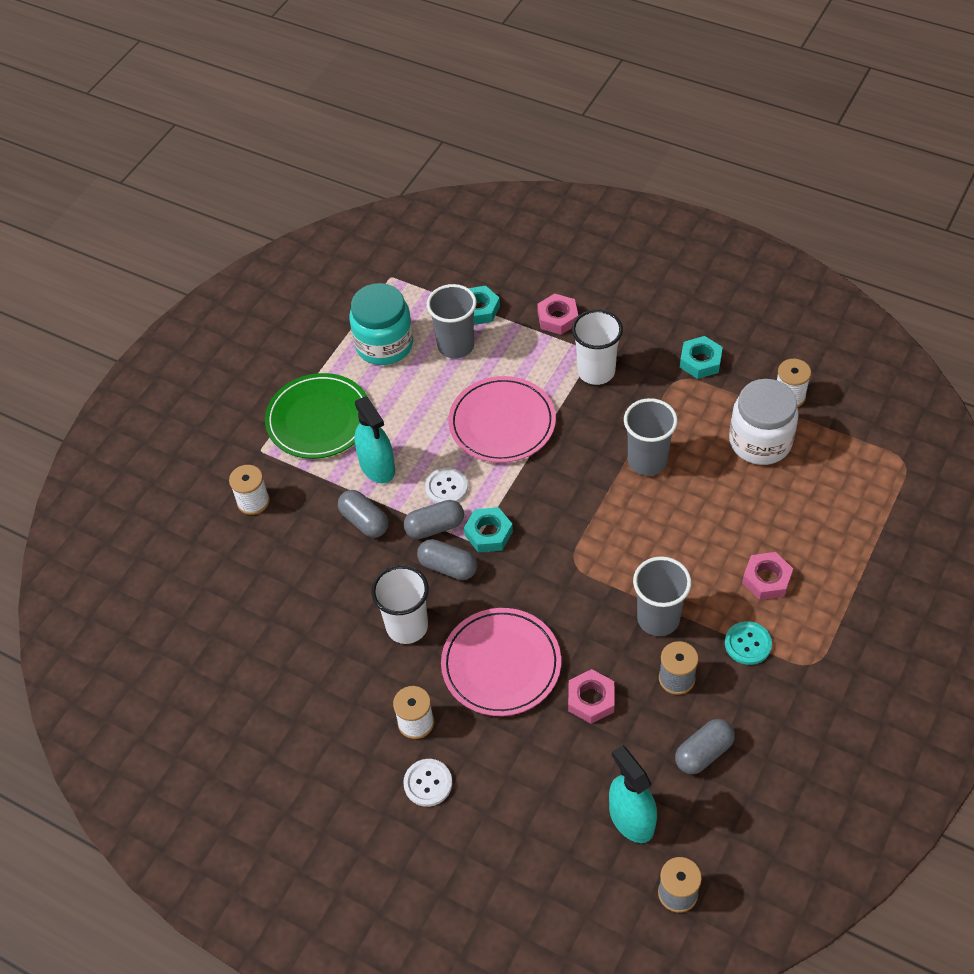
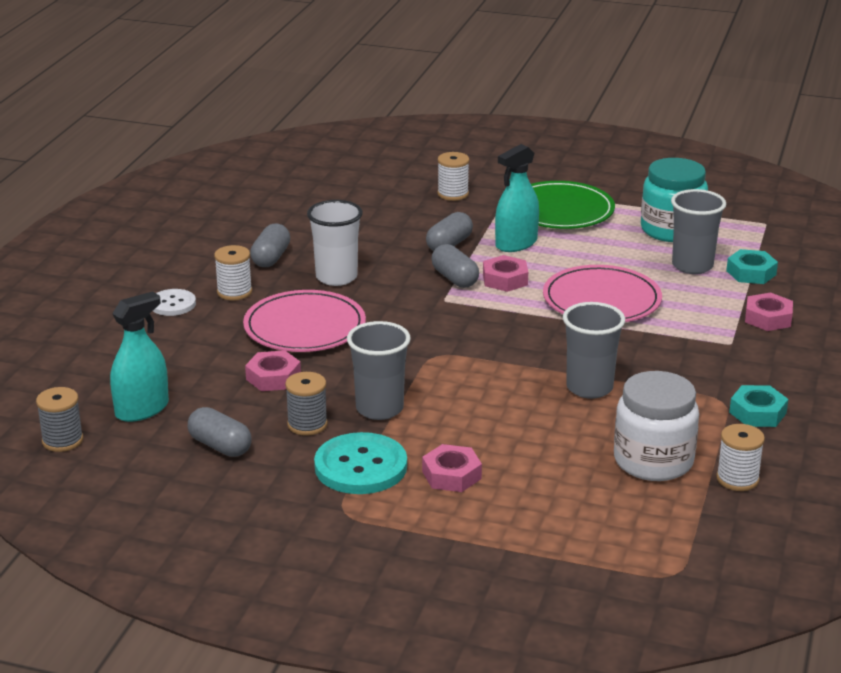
camera: 75 degrees right, 25 degrees down
grey capsule [417,539,477,580] -> grey capsule moved to [250,224,290,267]
white button [425,468,468,503] -> pink nut [483,255,528,292]
turquoise nut [464,507,513,552] -> none
white cup [572,309,623,385] -> none
turquoise button [725,621,772,665] -> turquoise button [314,432,407,494], size x1.72

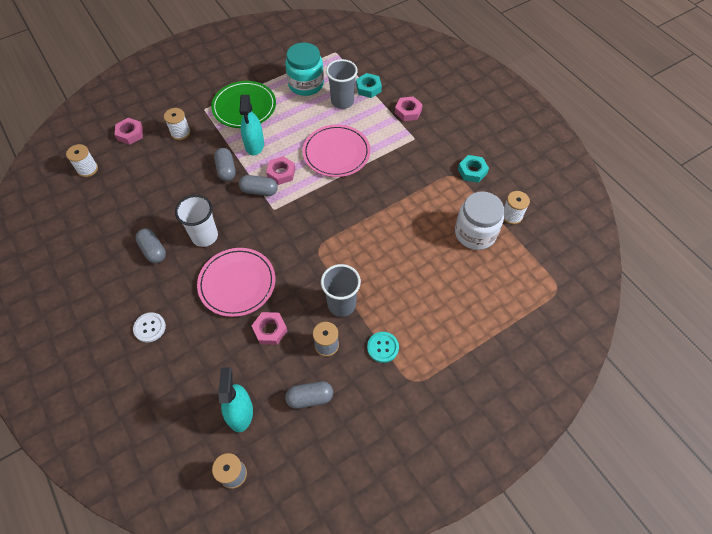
camera: 50 degrees left, 30 degrees up
white spool [214,245,252,300] -> white spool moved to [66,144,98,177]
turquoise button [314,432,407,494] -> turquoise button [367,332,399,363], size x0.58
pink nut [422,444,482,492] -> pink nut moved to [114,118,143,145]
grey cup [563,302,625,399] -> none

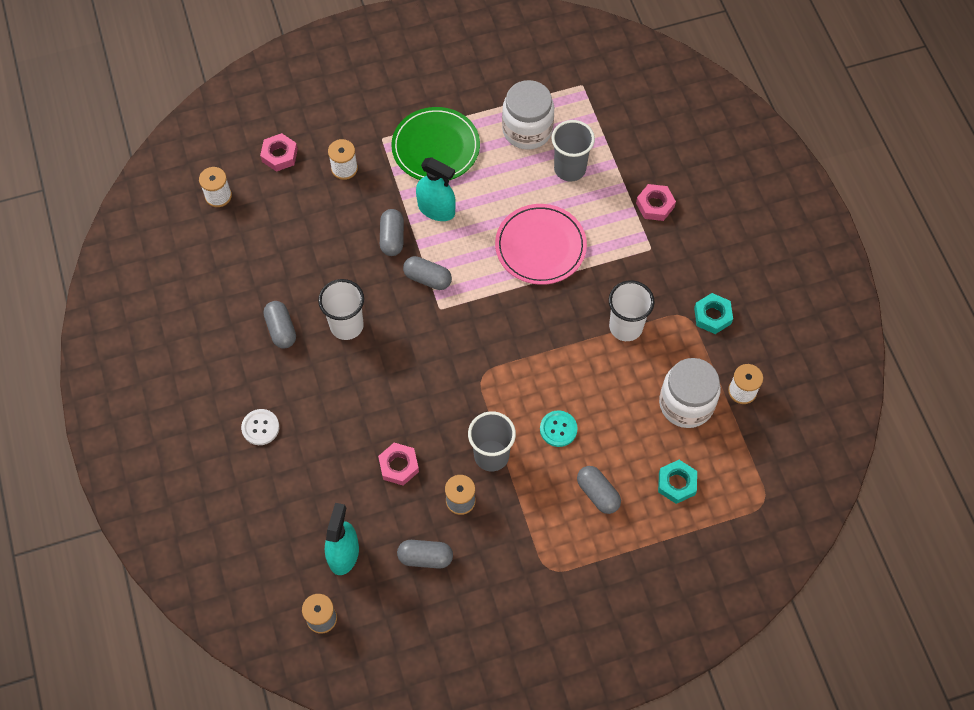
camera: 15 degrees right, 5 degrees up
pink plate [197,248,275,317] -> none
turquoise spray bottle [240,95,264,155] -> turquoise spray bottle turned 75 degrees counterclockwise [416,157,456,221]
pink nut [266,156,295,185] -> none
turquoise jar [285,42,324,96] -> white jar [502,80,554,150]
turquoise nut [356,73,382,98] -> turquoise nut moved to [658,460,697,504]
turquoise button [367,332,399,363] -> turquoise button moved to [540,411,578,447]
none -> grey capsule [577,466,621,514]
none -> white cup [609,280,655,341]

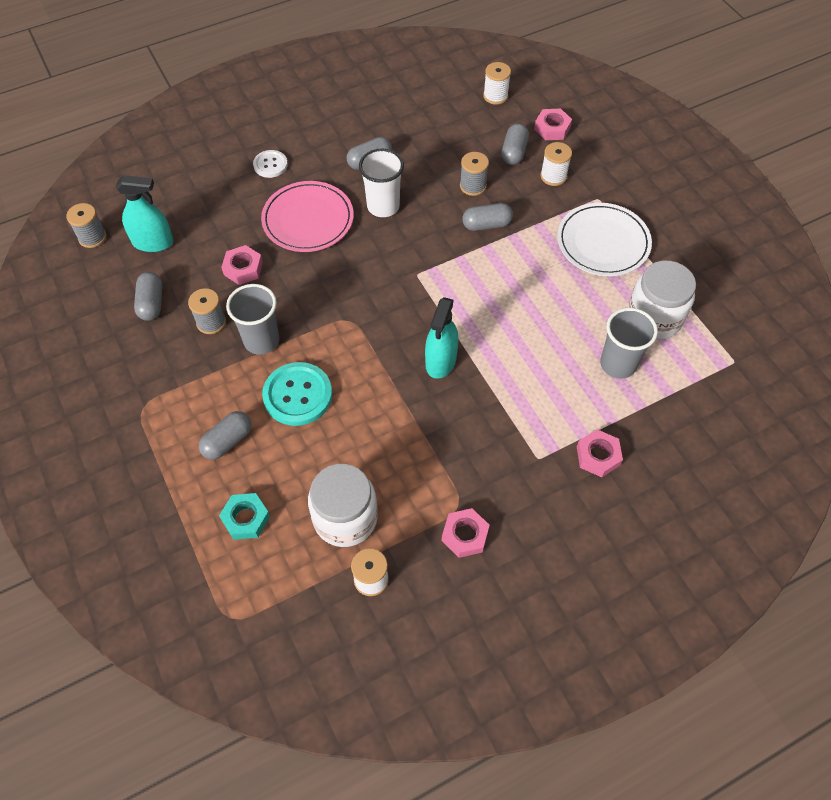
camera: 80 degrees right, 5 degrees down
green plate [391,107,480,180] -> white plate [557,203,652,276]
grey capsule [403,256,452,290] -> grey capsule moved to [501,123,529,165]
turquoise spray bottle [416,157,456,221] -> turquoise spray bottle moved to [425,297,458,379]
pink plate [495,204,587,285] -> pink plate moved to [261,181,354,252]
turquoise button [540,411,578,447] -> turquoise button [262,362,332,426], size x1.72
white cup [609,280,655,341] -> none
turquoise nut [694,293,733,334] -> pink nut [442,508,490,558]
none -> grey spool [460,152,489,196]

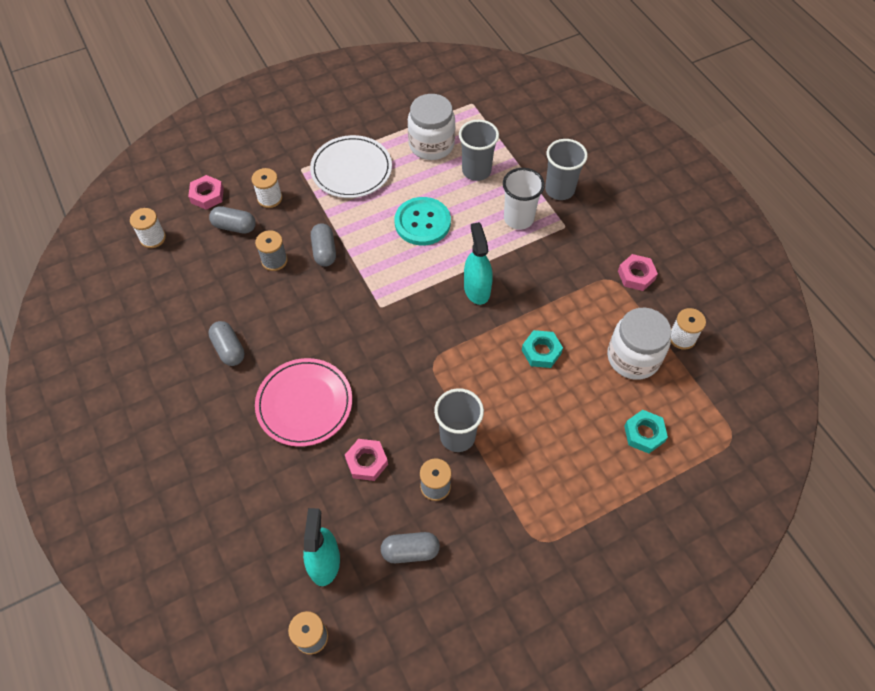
camera: 90 degrees left, 0 degrees up
grey capsule [199,411,251,460] -> none
white button [253,150,288,178] -> none
turquoise button [262,362,332,426] -> turquoise button moved to [395,197,451,245]
white cup [359,149,404,217] -> white cup moved to [503,168,545,230]
turquoise spray bottle [425,297,458,379] -> turquoise spray bottle turned 120 degrees counterclockwise [464,222,493,305]
pink nut [577,429,623,477] -> grey cup [545,139,588,200]
none -> turquoise nut [522,330,563,368]

